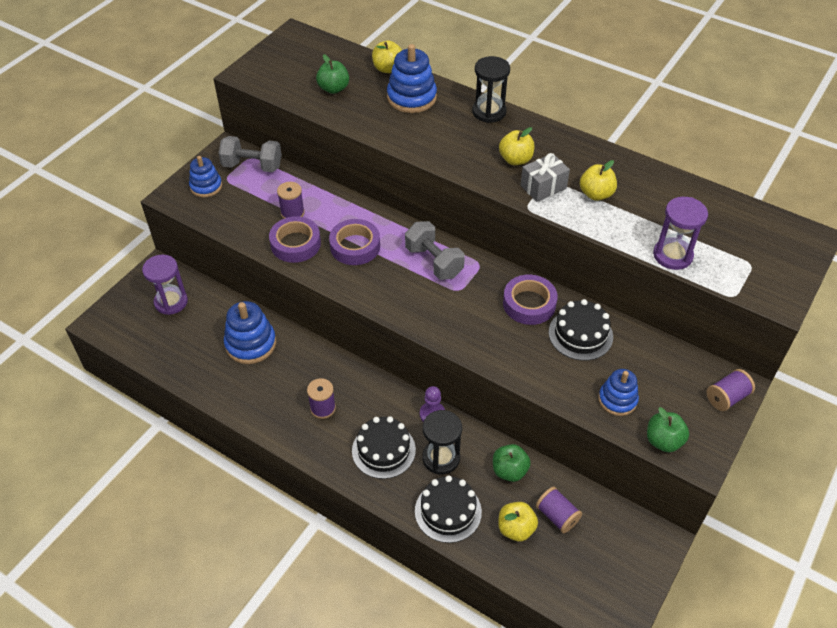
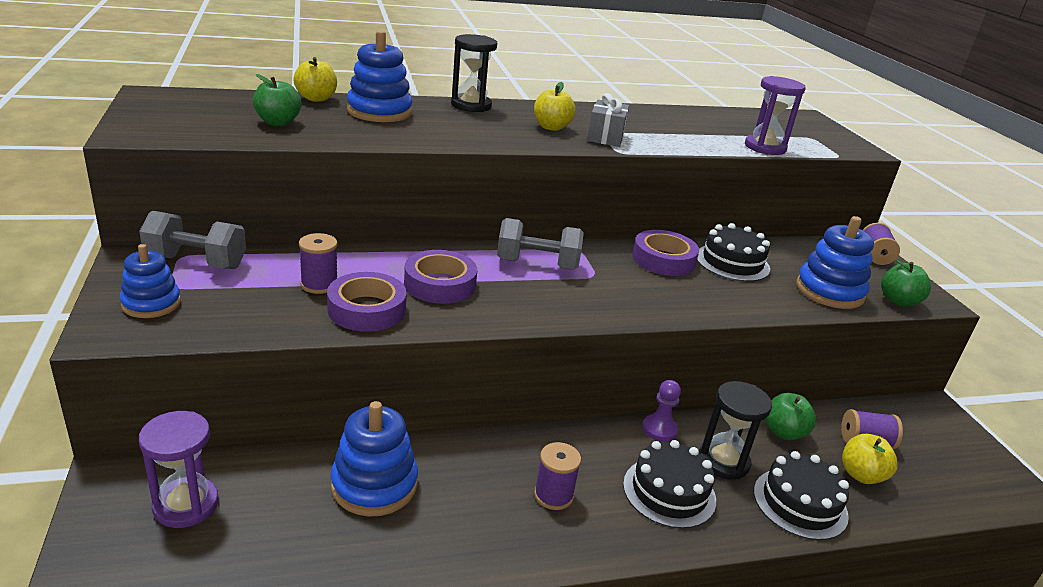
camera: 50 degrees left, 20 degrees down
grey dumbbell [218,136,282,172] -> grey dumbbell turned 45 degrees clockwise [139,211,246,269]
yellow apple [580,160,617,201] -> none
blue stacking toy [598,369,639,416] -> blue stacking toy [796,216,874,309], size x1.53

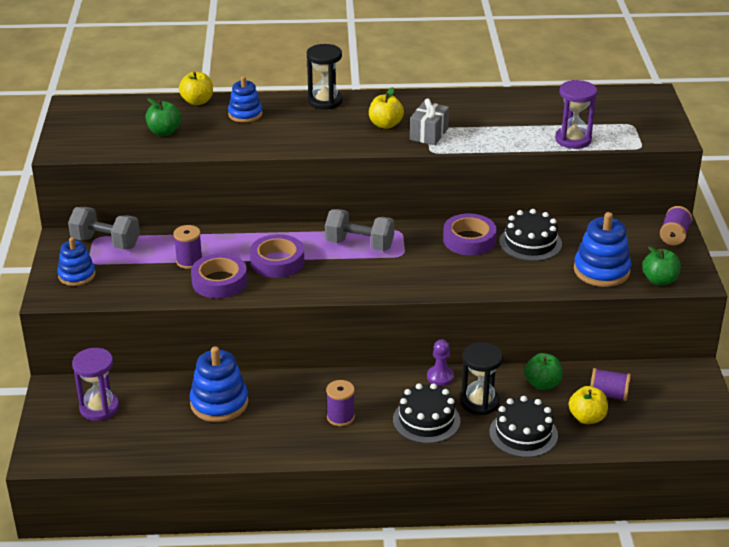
camera: 15 degrees right, 5 degrees up
blue stacking toy [347,30,412,122] -> blue stacking toy [228,76,263,123], size x0.66

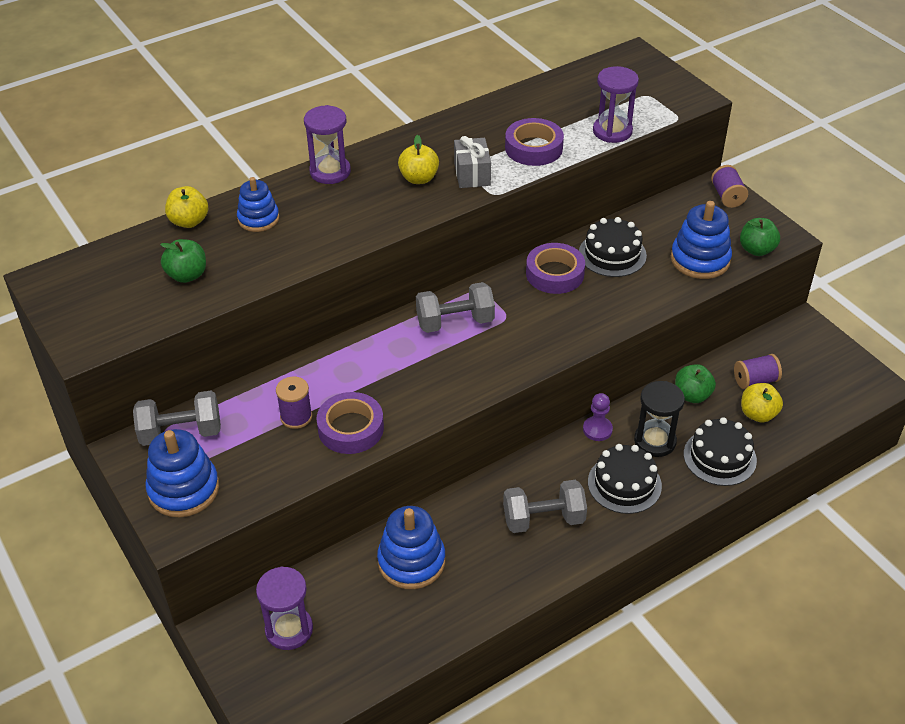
camera: 30 degrees left, 10 degrees up
blue stacking toy [57,237,96,286] -> blue stacking toy [146,429,219,517], size x1.53
purple tape [250,234,304,278] -> purple tape moved to [505,118,564,166]
black hourglass [307,44,343,110] -> purple hourglass [304,105,351,184]
purple spool [326,380,355,426] -> grey dumbbell [503,480,587,533]

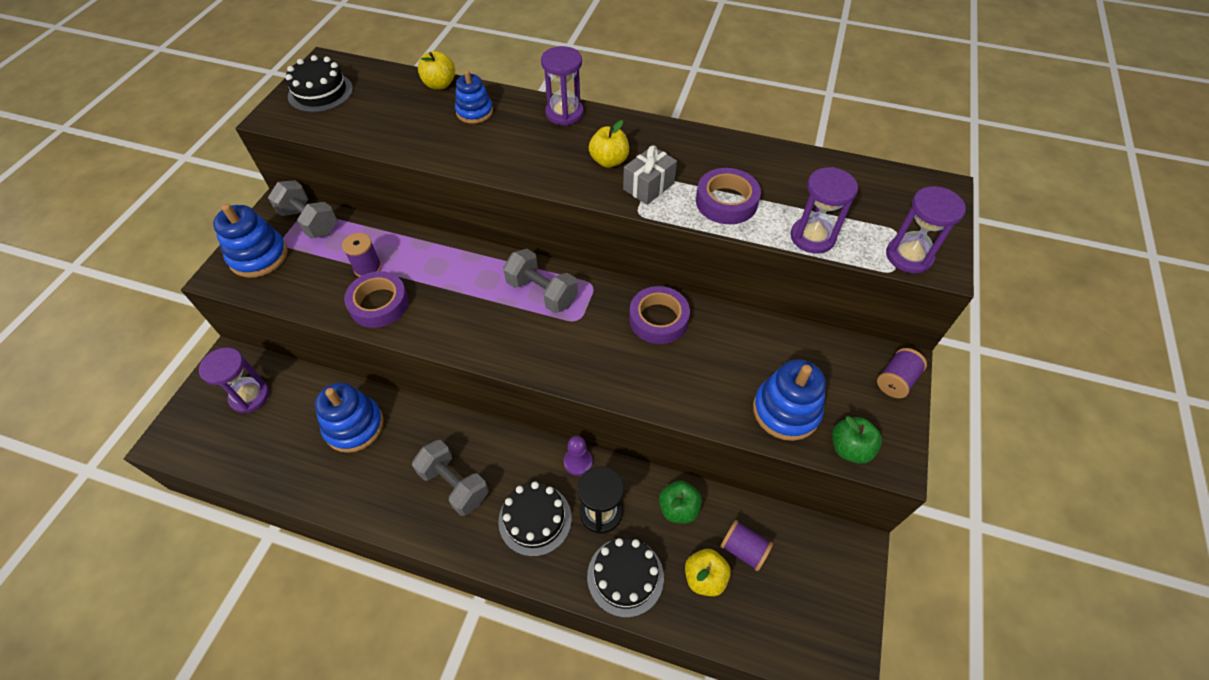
camera: 50 degrees right, 10 degrees up
green apple [160,239,206,283] -> none
black cake [579,217,647,277] -> black cake moved to [285,55,353,113]
none -> purple hourglass [886,186,966,273]

